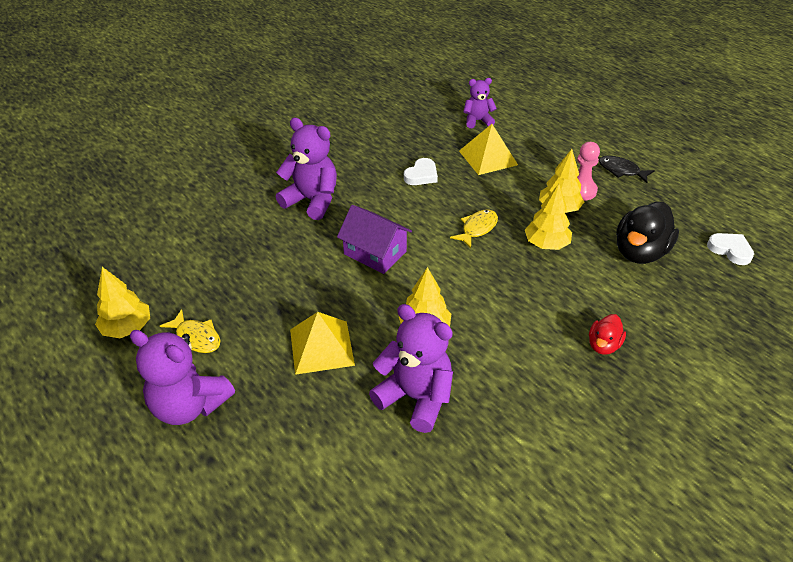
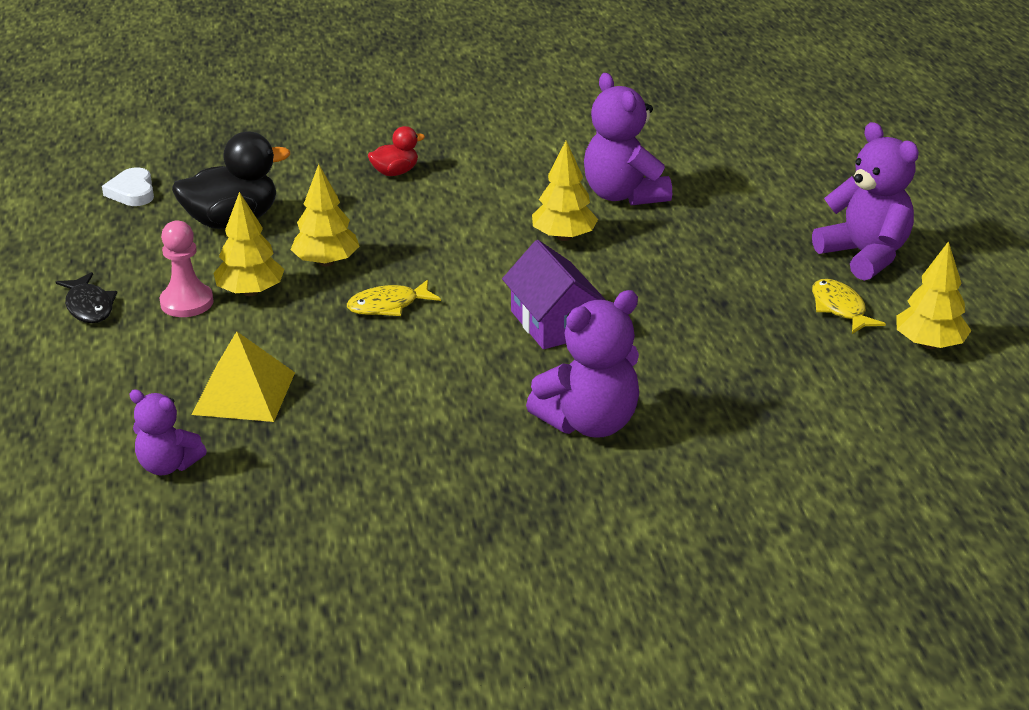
camera: 150 degrees left, 10 degrees down
purple teddy bear [276,118,337,220] -> purple teddy bear turned 90 degrees counterclockwise [526,290,639,438]
yellow pyramid [290,312,355,375] -> none
white heart [404,158,438,185] -> none

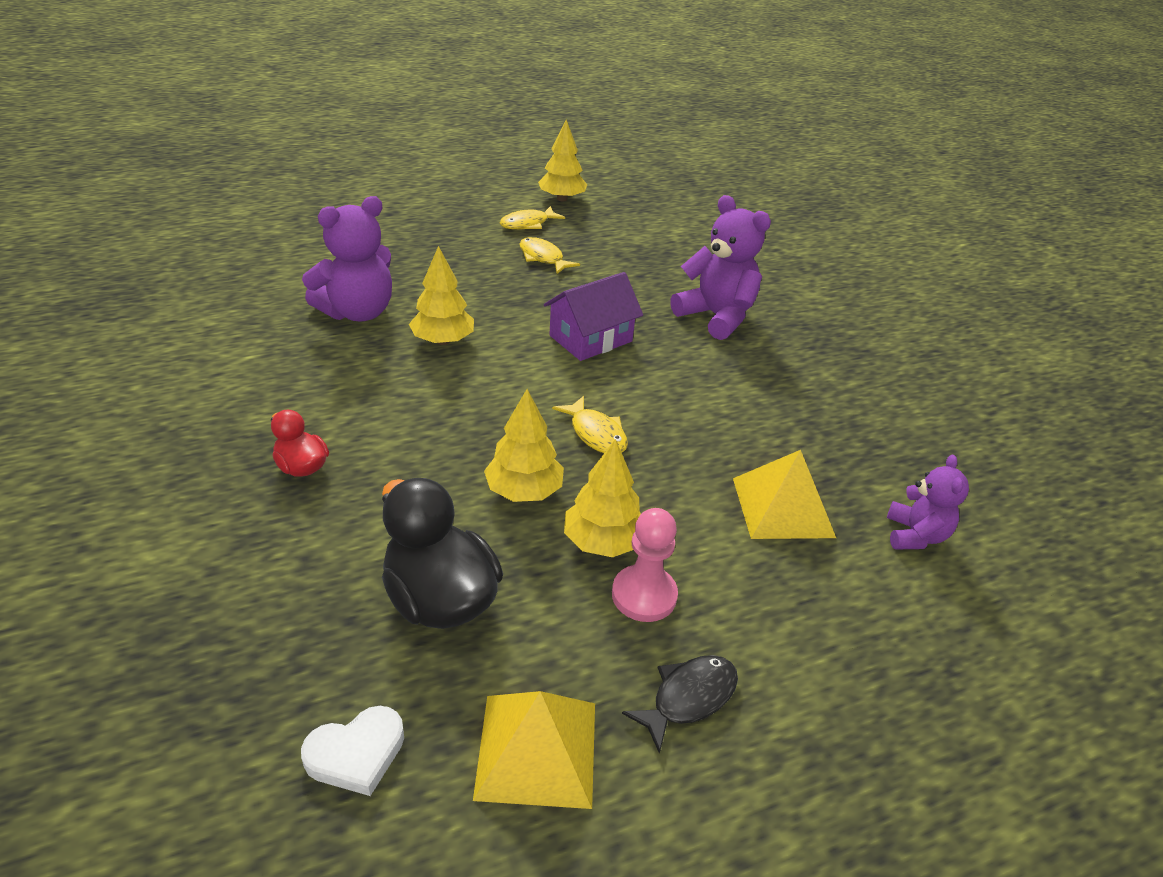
camera: 105 degrees left, 5 degrees up
purple teddy bear [812,122,919,281] -> none
none -> yellow pyramid [473,691,595,809]
none -> yellow fish [519,237,580,274]

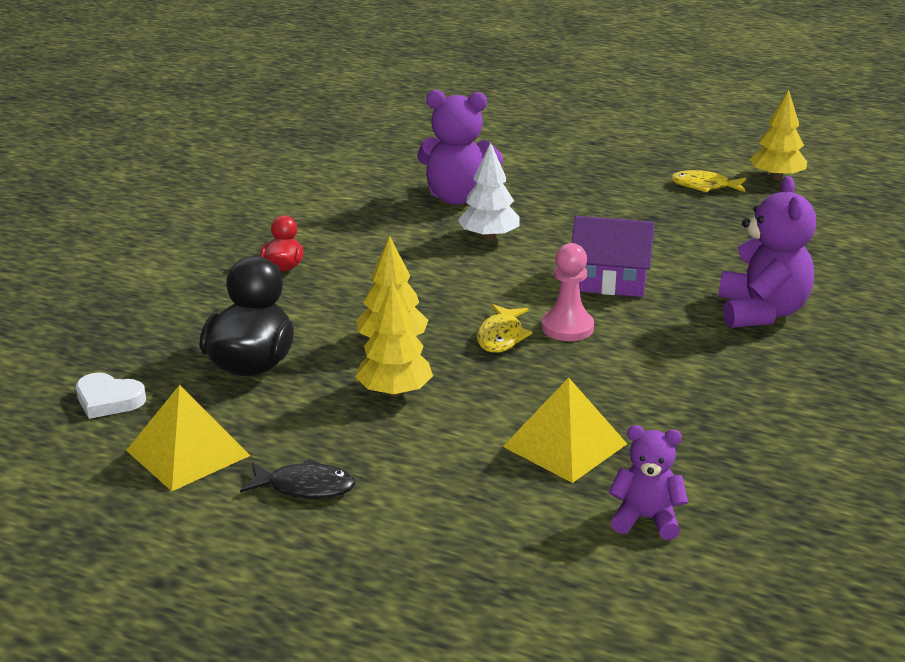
camera: 50 degrees right, 10 degrees down
yellow tree [409,246,474,345] -> white tree [458,143,520,241]
yellow fish [519,237,580,274] -> none
pink pawn [612,508,678,622] -> pink pawn moved to [541,243,594,341]
purple teddy bear [887,455,969,549] -> purple teddy bear turned 135 degrees counterclockwise [609,425,688,540]

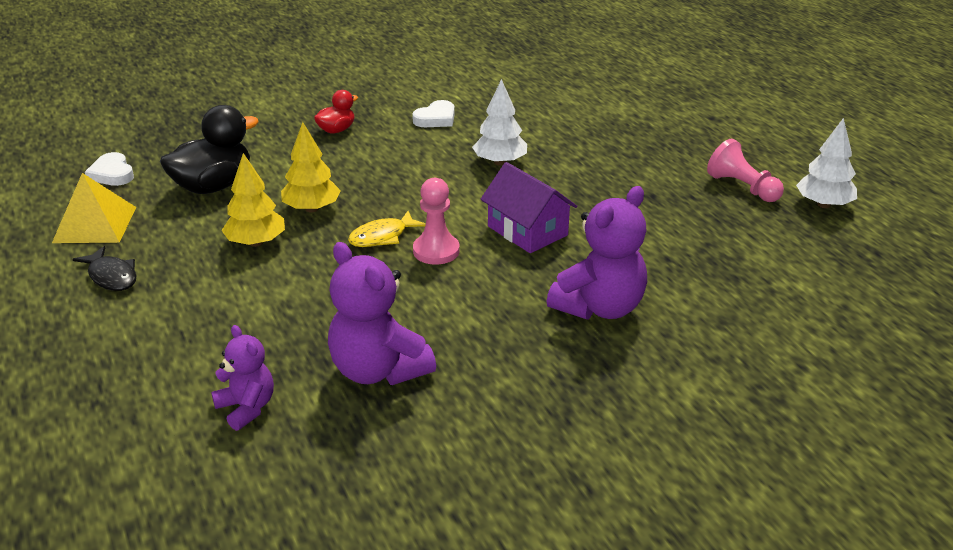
camera: 40 degrees right, 5 degrees up
purple teddy bear [417,90,503,205] -> purple teddy bear moved to [328,242,436,385]
yellow pyramid [503,378,627,483] -> none
yellow fish [671,170,746,192] -> pink pawn [707,139,784,202]
yellow tree [749,90,807,181] -> white tree [796,118,857,208]
none -> white heart [412,100,455,127]

